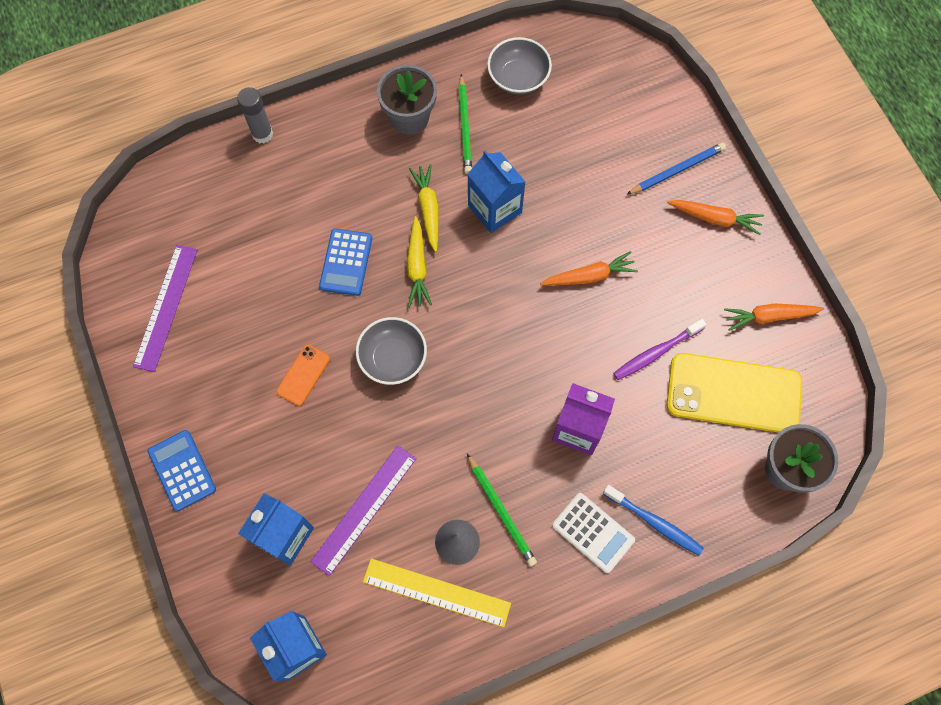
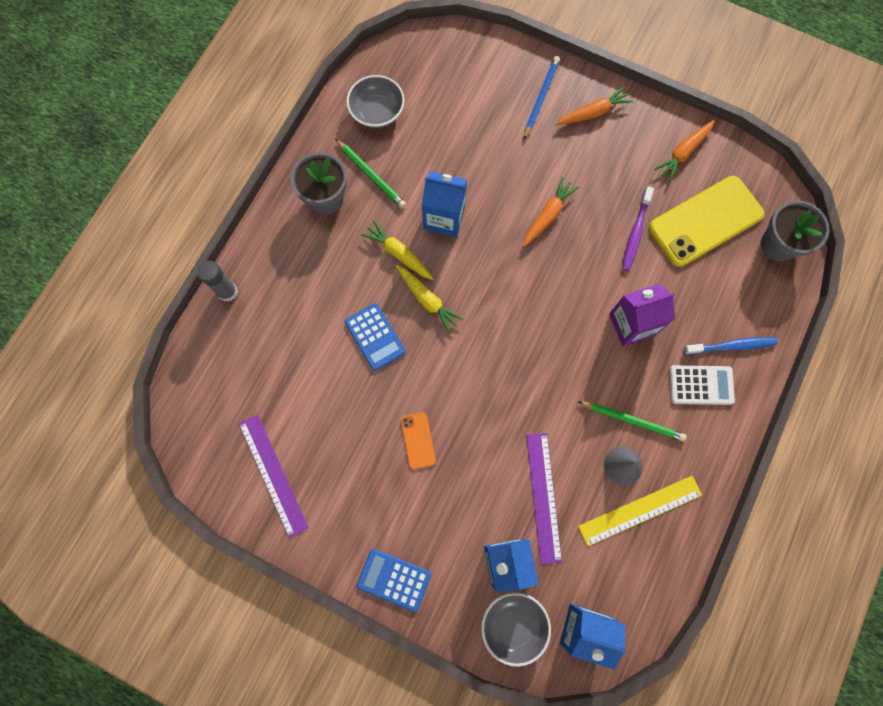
camera: 40 degrees left, 5 degrees up
grey bowl [356,317,427,385] -> grey bowl moved to [481,592,551,667]

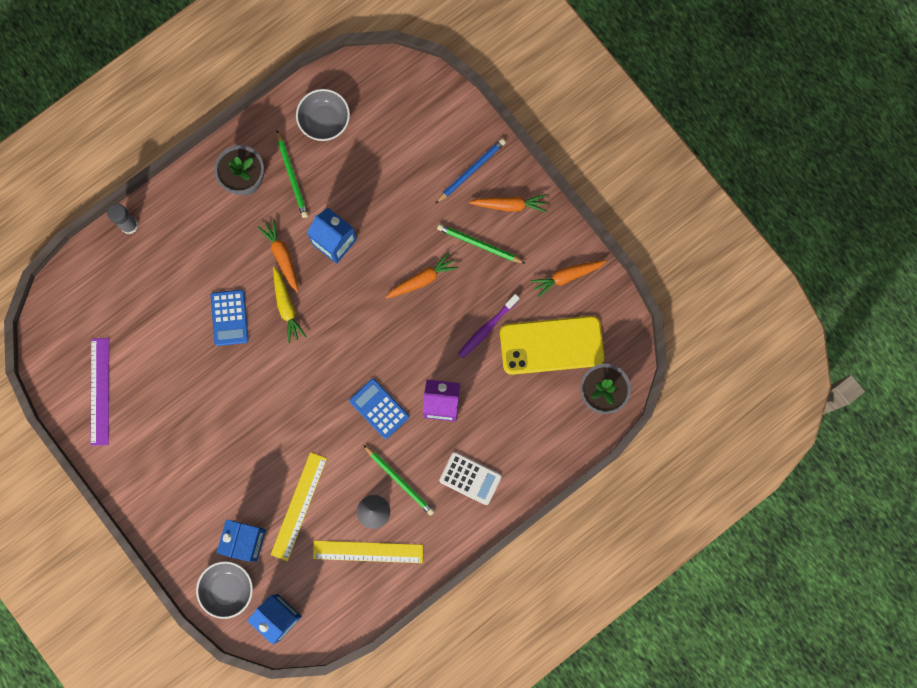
camera: 25 degrees right, 5 degrees up
blue calculator [357,549,431,612] -> blue calculator moved to [349,379,409,439]
yellow carrot [361,220,434,280] -> orange carrot [258,219,299,292]
orange phone [400,412,436,469] -> none
purple ruler [526,433,562,564] -> yellow ruler [271,452,327,561]
blue toothbrush [684,337,778,355] -> none
none -> green pencil [437,224,526,264]

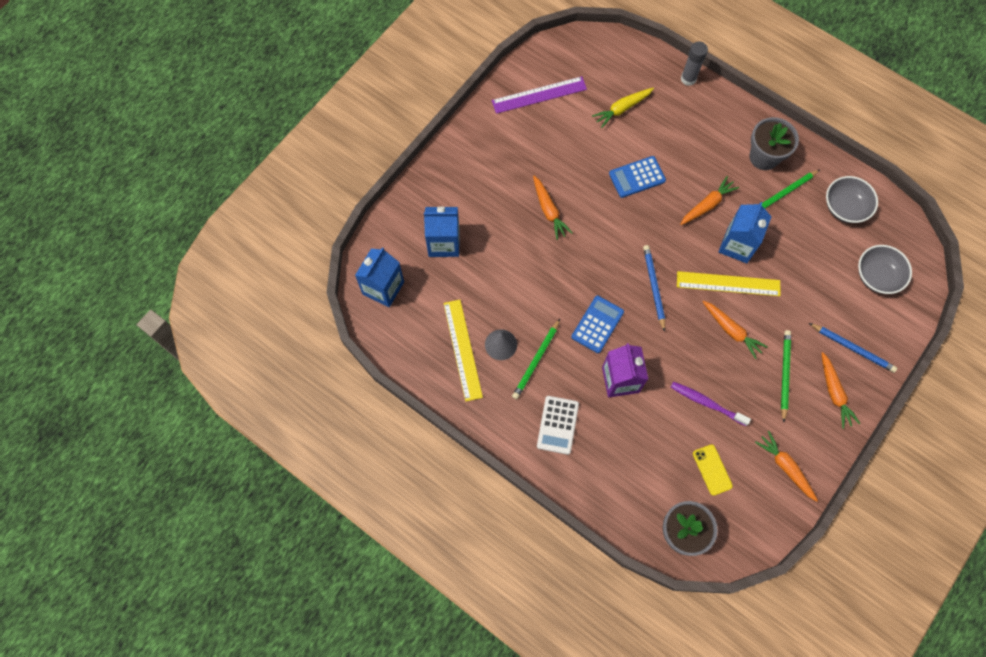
camera: 75 degrees right, 10 degrees down
grey bowl [196,561,253,619] -> grey bowl moved to [858,245,912,294]
yellow ruler [271,452,327,561] -> yellow ruler moved to [677,271,780,296]
yellow carrot [273,267,306,343] -> yellow carrot moved to [592,88,654,128]
yellow phone [500,316,604,375] -> yellow phone [693,444,733,496], size x0.46
none -> orange carrot [533,176,572,240]
none -> blue pencil [643,245,665,332]

